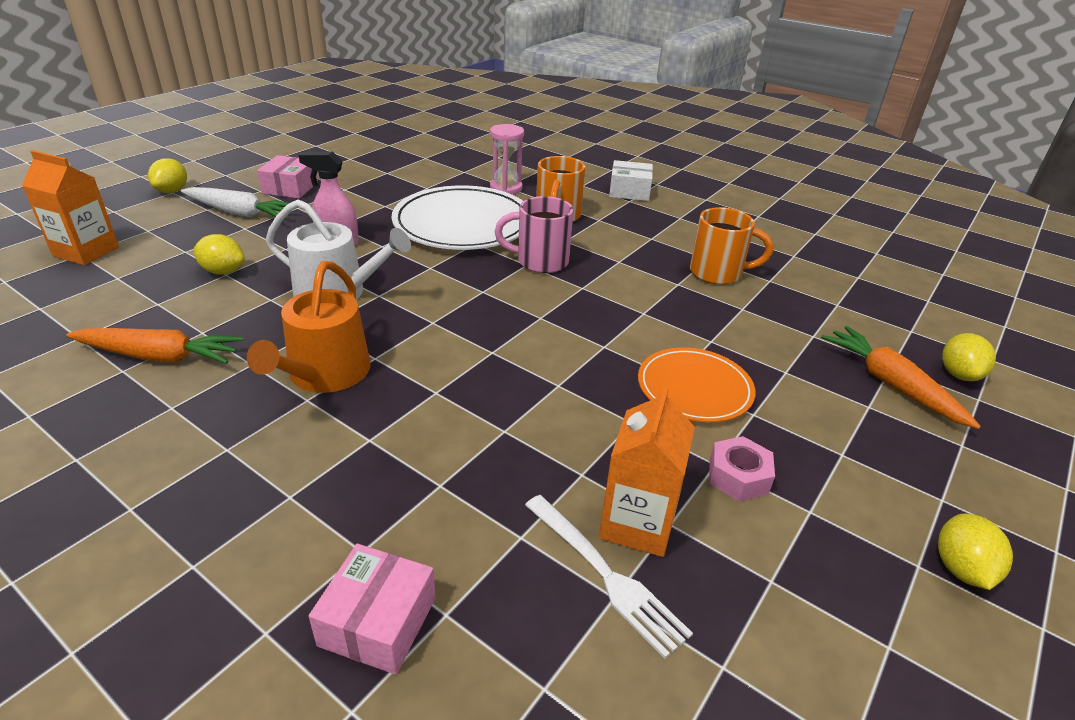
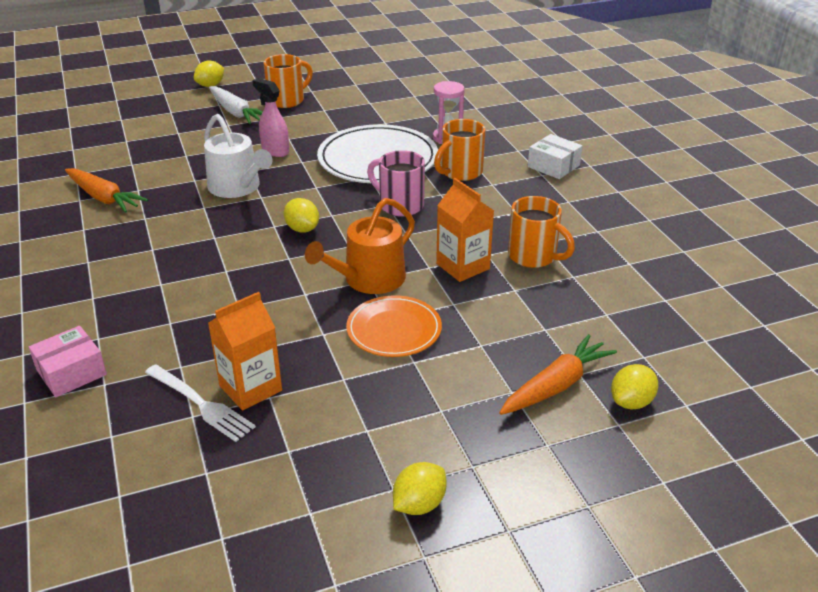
camera: 35 degrees right, 0 degrees up
orange carton [22,150,119,265] -> orange carton moved to [436,178,494,282]
yellow lemon [193,234,245,275] -> yellow lemon moved to [283,198,319,232]
orange watering can [247,261,371,393] -> orange watering can moved to [305,198,415,294]
pink box [257,155,318,199] -> orange mug [263,54,313,108]
white fork [525,495,693,659] -> white fork turned 45 degrees counterclockwise [145,364,256,442]
pink nut [709,436,775,501] -> none
orange carrot [821,326,981,429] -> orange carrot turned 45 degrees clockwise [499,334,617,415]

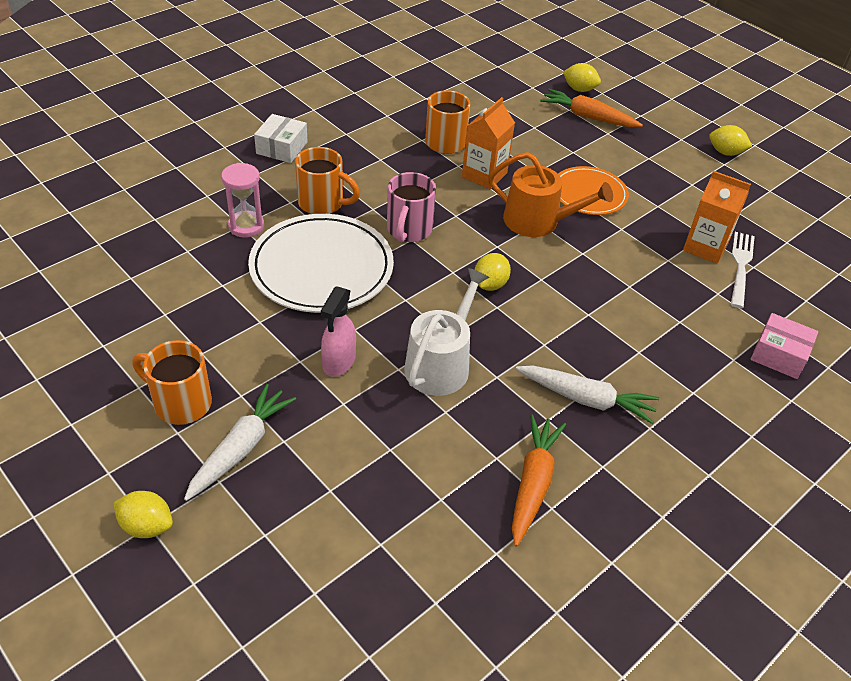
camera: 115 degrees left, 10 degrees up
none -> white carrot [516,365,659,424]

